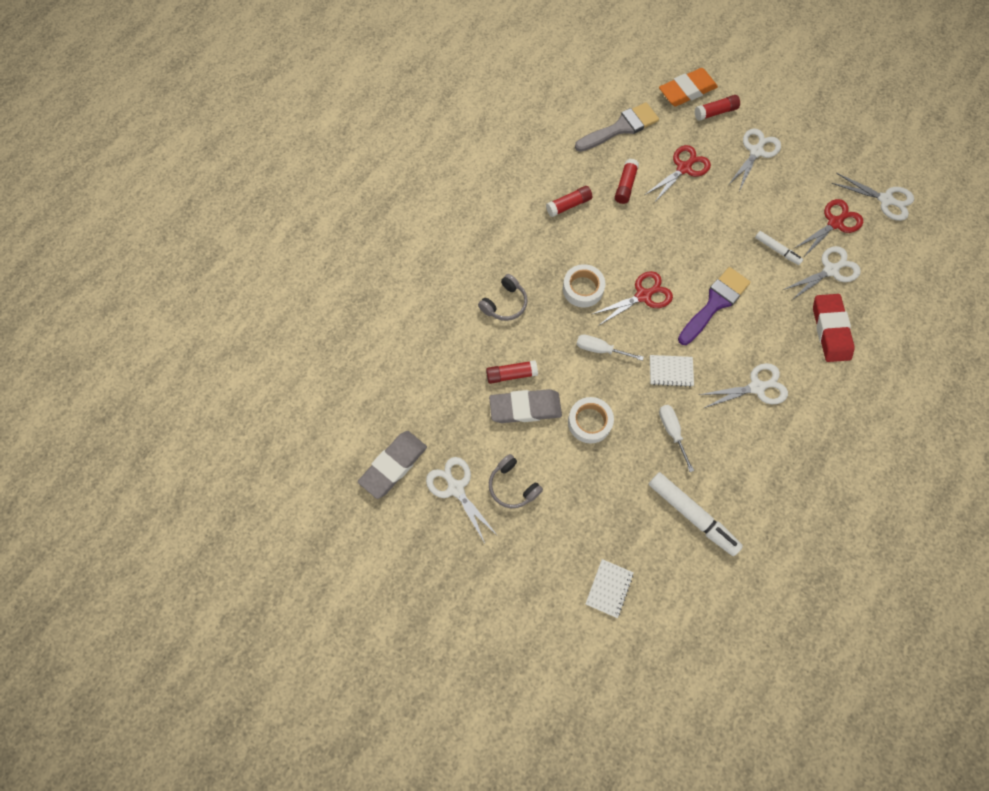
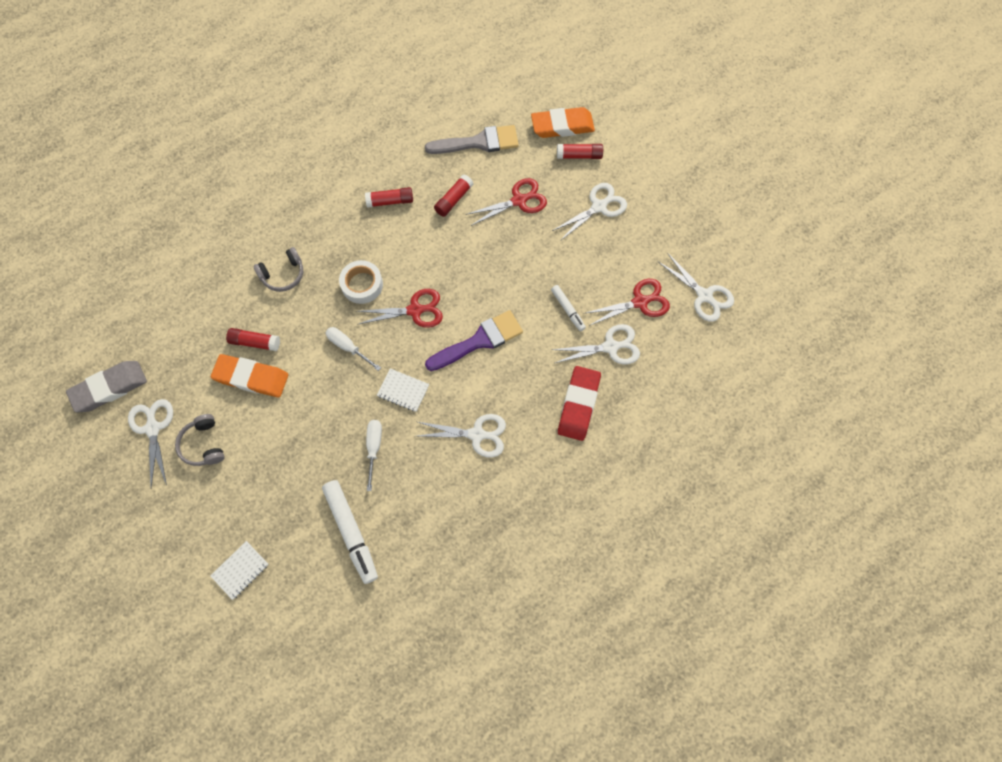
camera: 20 degrees right, 0 degrees up
grey eraser [489,389,562,423] -> orange eraser [211,354,288,397]
white tape [568,397,614,443] -> none

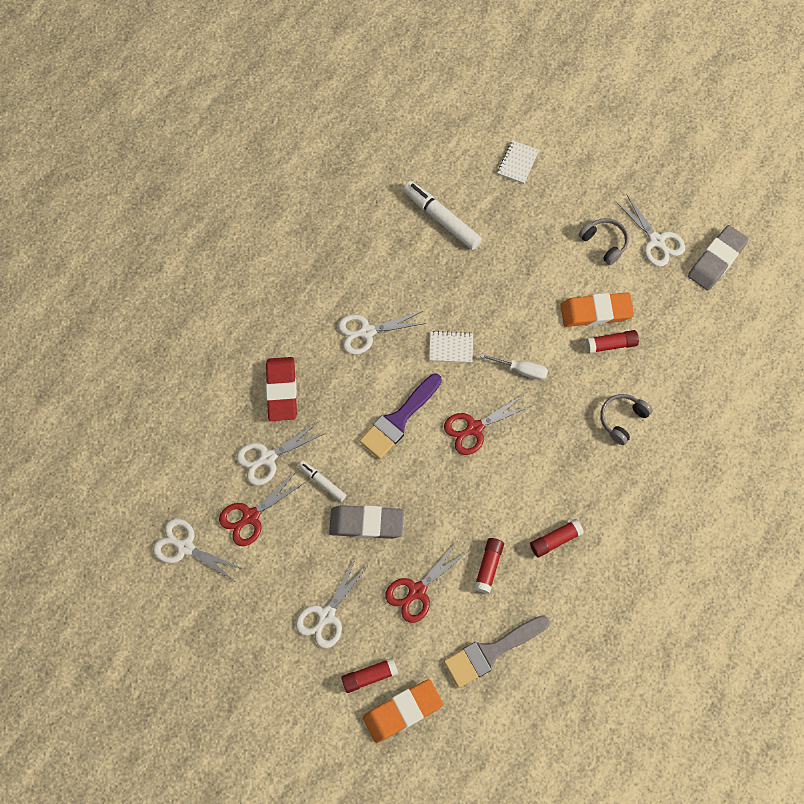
camera: 160 degrees right, 0 degrees up
white tape [339,260,383,304] -> none
white screwdriver [366,420,382,491] -> none
none -> grey eraser [329,505,404,539]

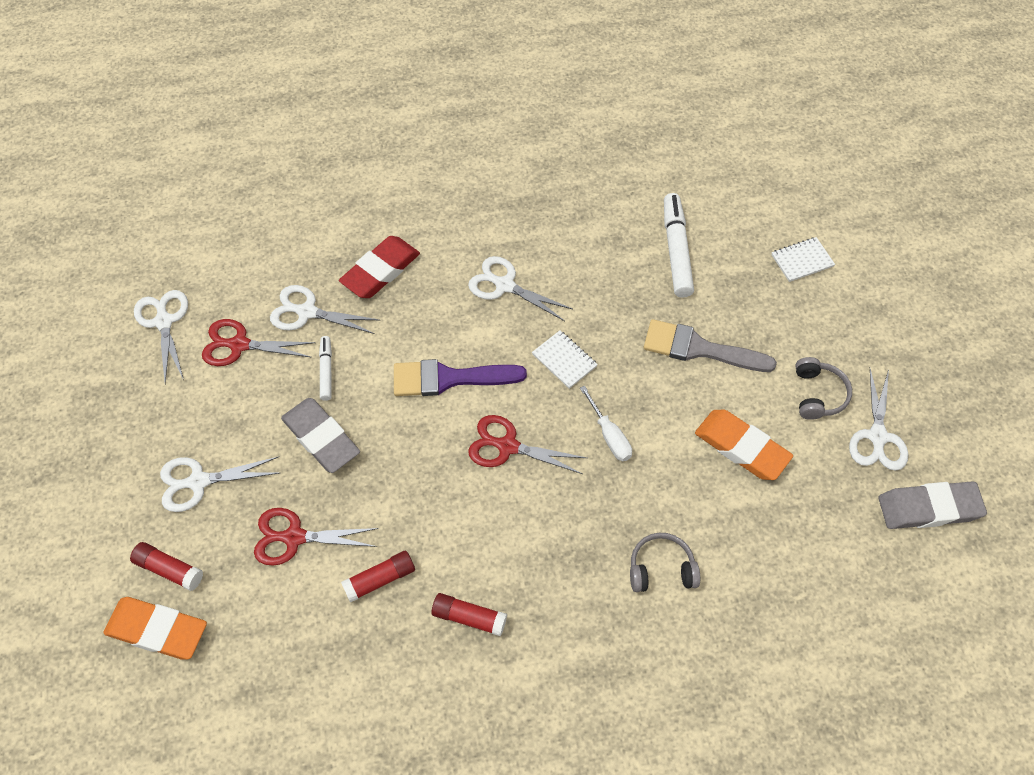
camera: 45 degrees right, 10 degrees down
grey brush [444,615,549,688] -> grey brush moved to [644,319,777,372]
red glue stick [586,330,639,353] -> none

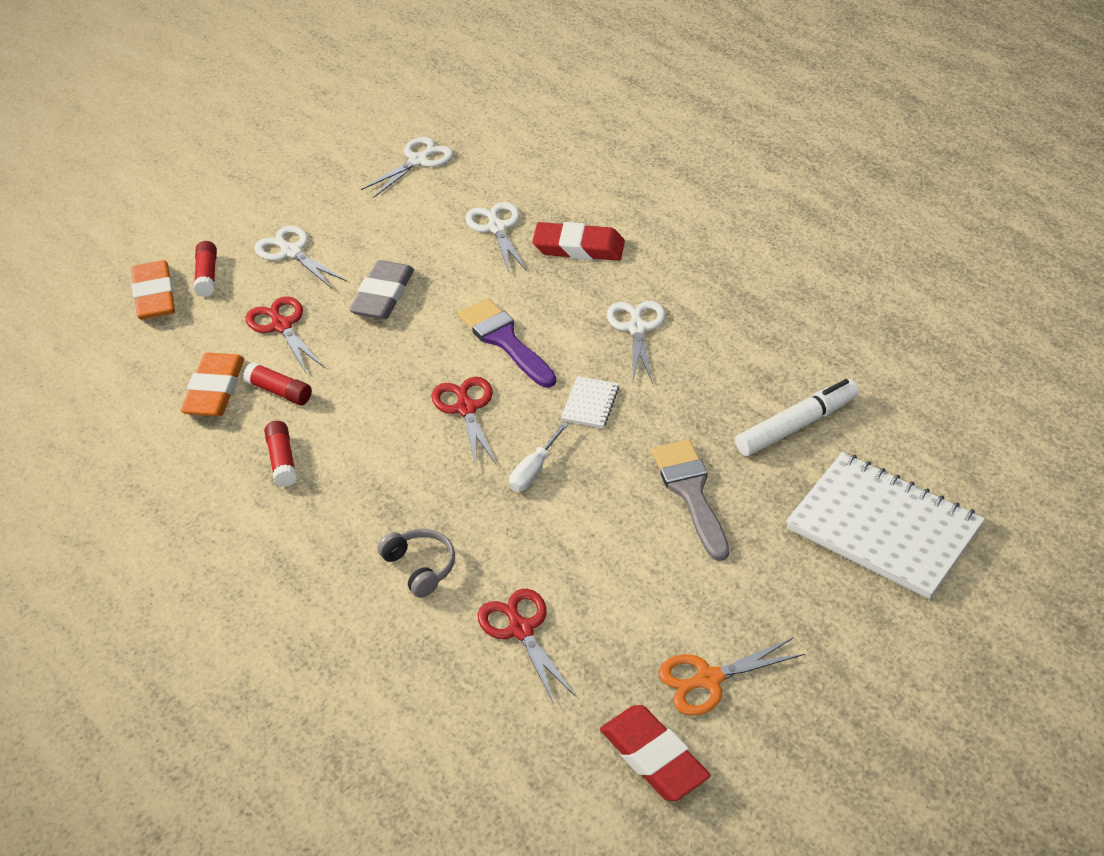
camera: 60 degrees right, 15 degrees down
red scissors [202,319,315,366] -> red scissors moved to [478,589,576,704]
white marker [319,336,332,401] -> none
orange eraser [695,410,793,480] -> orange eraser moved to [180,353,244,416]
white notebook [771,237,835,282] -> white notebook [786,452,985,599], size x2.41
grey headphones [795,357,852,420] -> none
white scissors [849,369,908,471] -> orange scissors [659,638,804,716]
grey eraser [878,481,987,529] -> red eraser [600,705,711,801]

